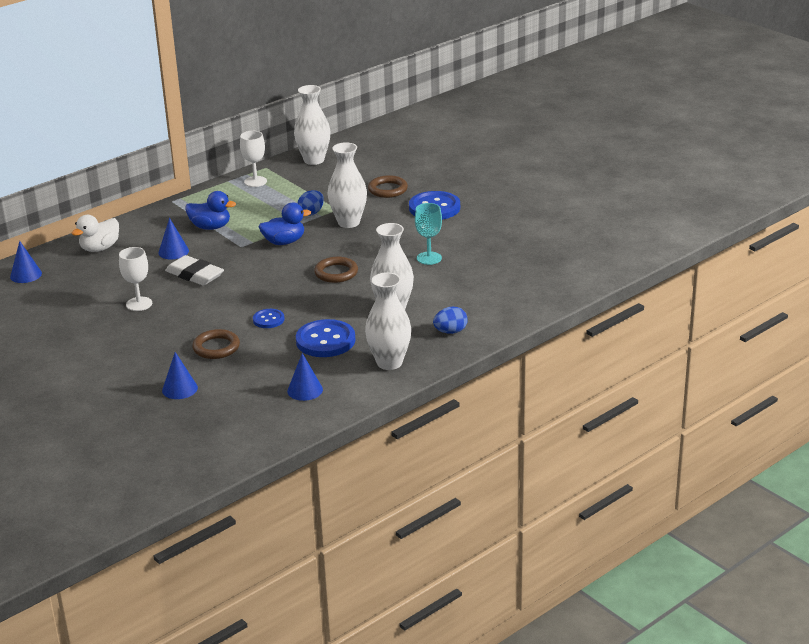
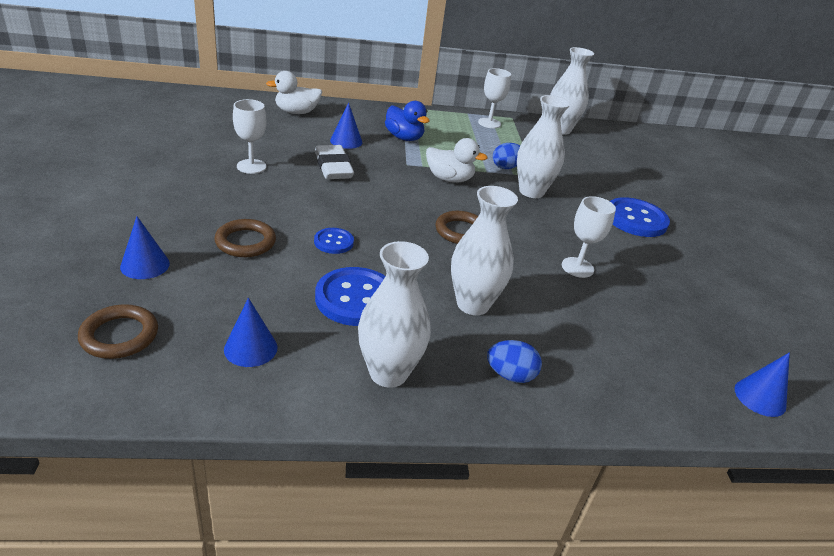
camera: 30 degrees right, 5 degrees up
blue cone [10,241,42,283] -> blue cone moved to [734,352,790,417]
blue duck [259,203,311,245] -> white duck [426,138,488,183]
brown ring [368,175,408,198] -> brown ring moved to [78,304,158,359]
turquoise goblet [415,203,442,265] -> white goblet [562,196,616,278]

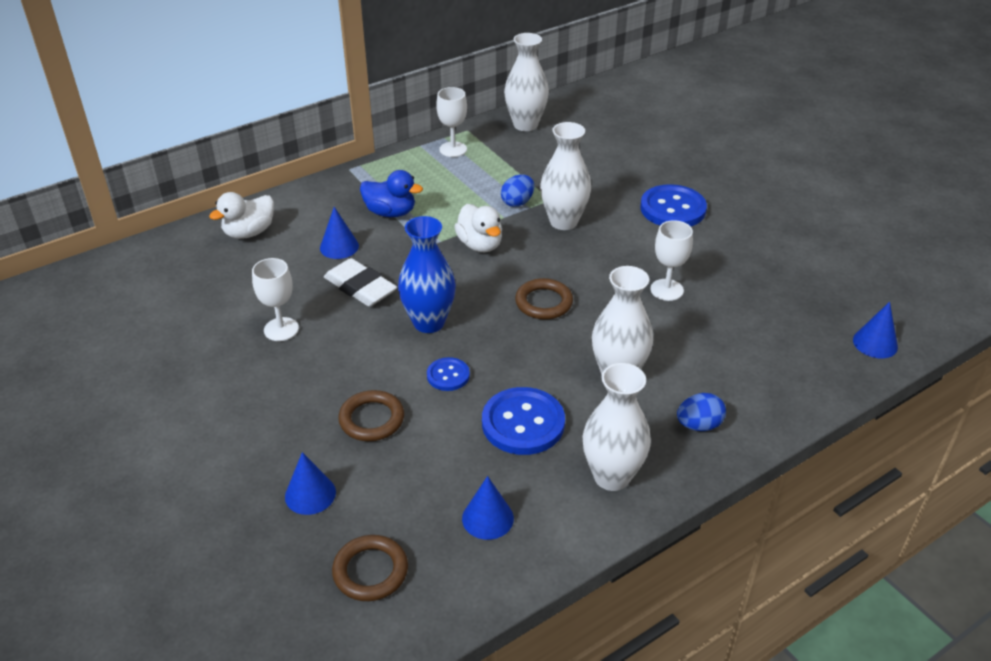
camera: 25 degrees left, 5 degrees up
white duck [426,138,488,183] -> white duck turned 75 degrees clockwise [454,204,502,252]
none -> blue vase [398,216,456,333]

